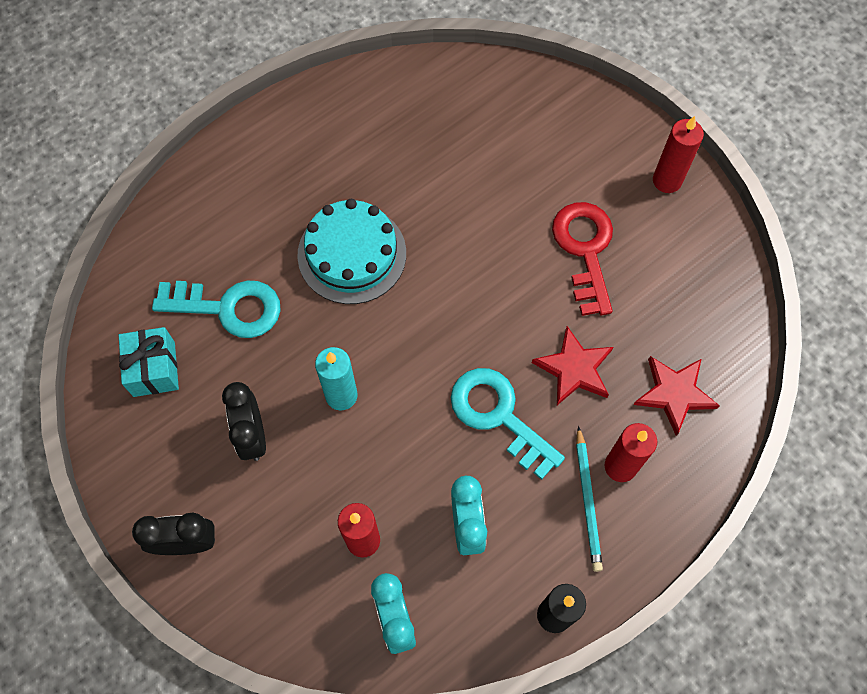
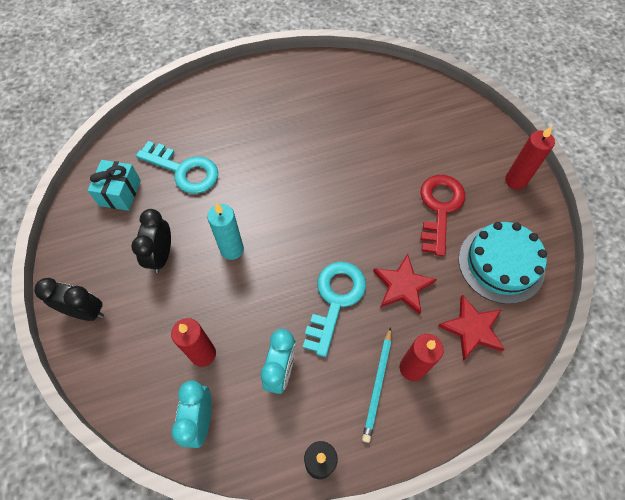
camera: 20 degrees right, 5 degrees down
turquoise cake [297,199,406,304] -> turquoise cake moved to [459,222,547,304]
turquoise key [451,368,565,480] -> turquoise key turned 45 degrees clockwise [303,262,366,357]

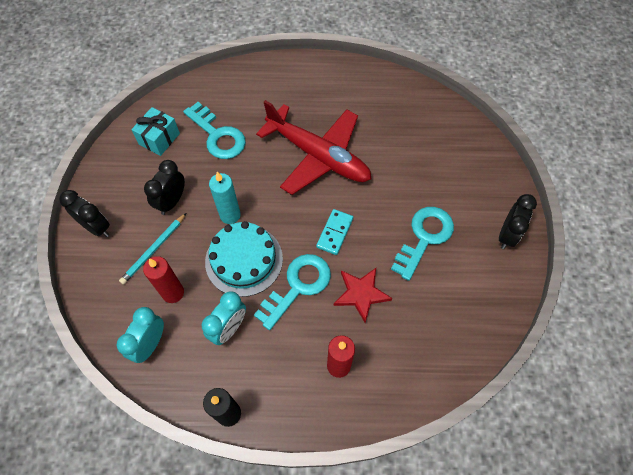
camera: 20 degrees right, 0 degrees up
turquoise pencil [362,327,391,443] -> turquoise pencil moved to [119,213,186,285]
red key [420,175,465,256] -> turquoise key [391,207,454,281]
red star [438,295,505,360] -> none
turquoise cake [459,222,547,304] -> turquoise cake moved to [205,221,283,297]
red candle [505,126,555,190] -> black clock [499,194,537,249]
none -> red plane [256,100,371,195]
none -> turquoise domino [316,209,353,255]

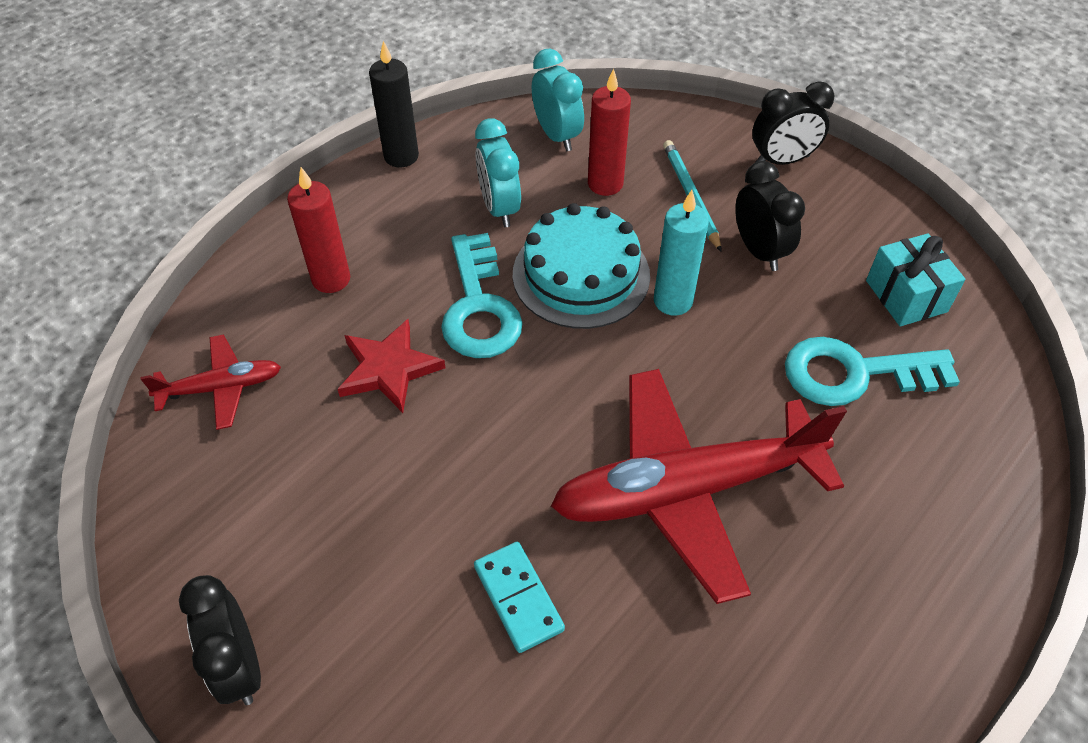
camera: 130 degrees right, 10 degrees down
turquoise domino [316,209,353,255] -> turquoise domino moved to [474,542,565,653]
turquoise key [391,207,454,281] -> none
none -> red plane [141,334,281,430]

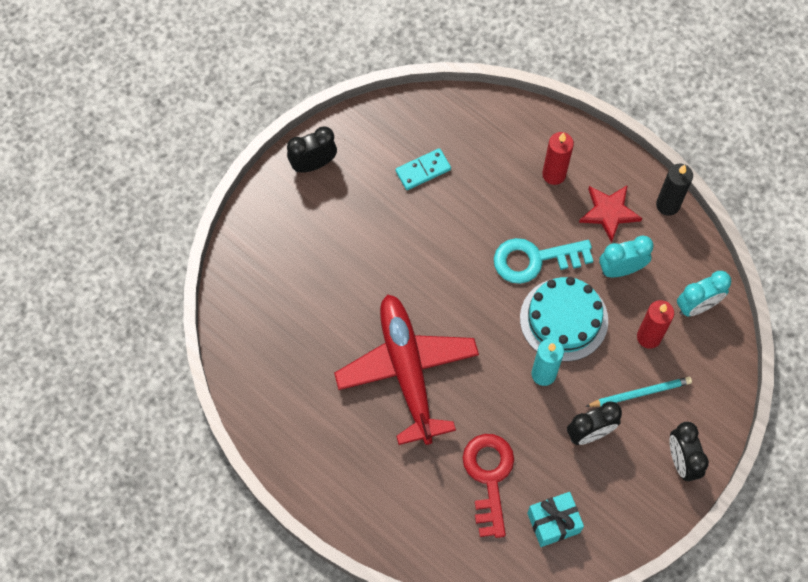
camera: 90 degrees right, 15 degrees up
red plane [141,334,281,430] -> none
red star [338,319,445,413] -> red star moved to [579,185,642,243]
turquoise domino [474,542,565,653] -> turquoise domino moved to [395,148,451,190]
turquoise key [785,337,960,406] -> red key [463,434,514,538]

